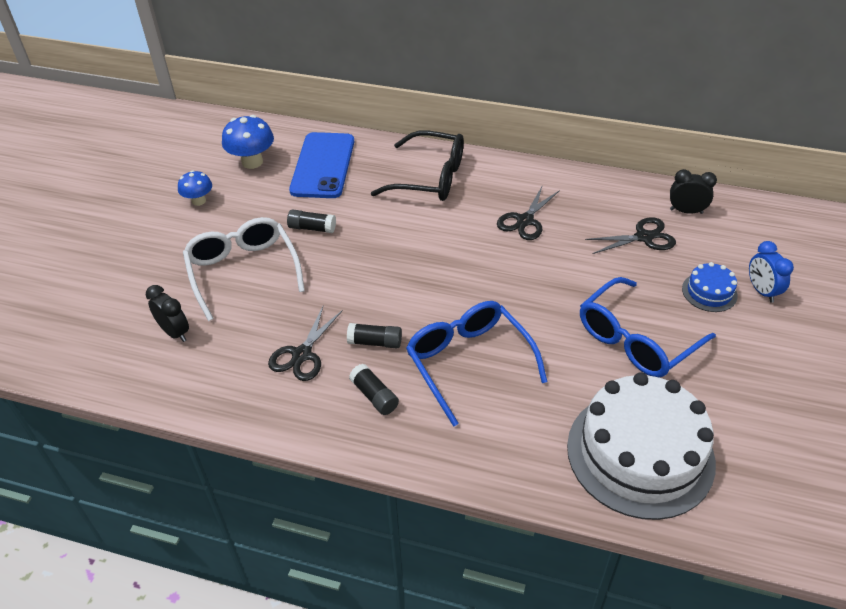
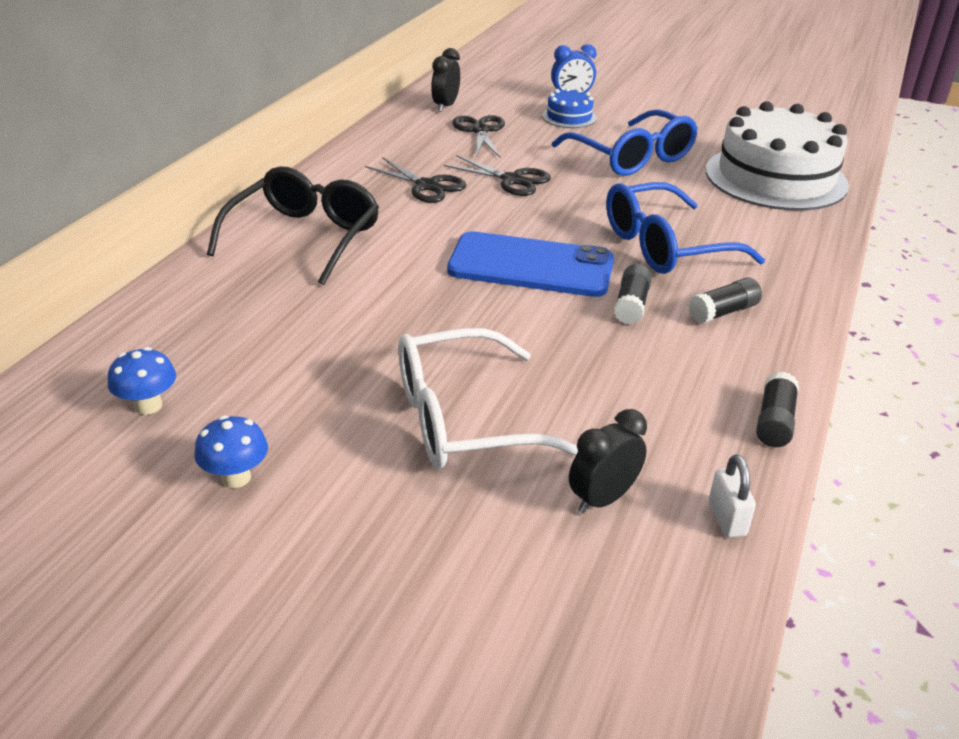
camera: 85 degrees left, 10 degrees down
blue mushroom [222,115,274,169] -> blue mushroom [108,347,176,415], size x0.63
black scissors [268,305,343,381] -> black scissors moved to [444,155,551,196]
black glue stick [287,209,336,233] -> black glue stick moved to [756,371,799,447]
blue phone [289,132,354,198] -> blue phone moved to [447,231,614,297]
none -> white padlock [709,454,756,537]

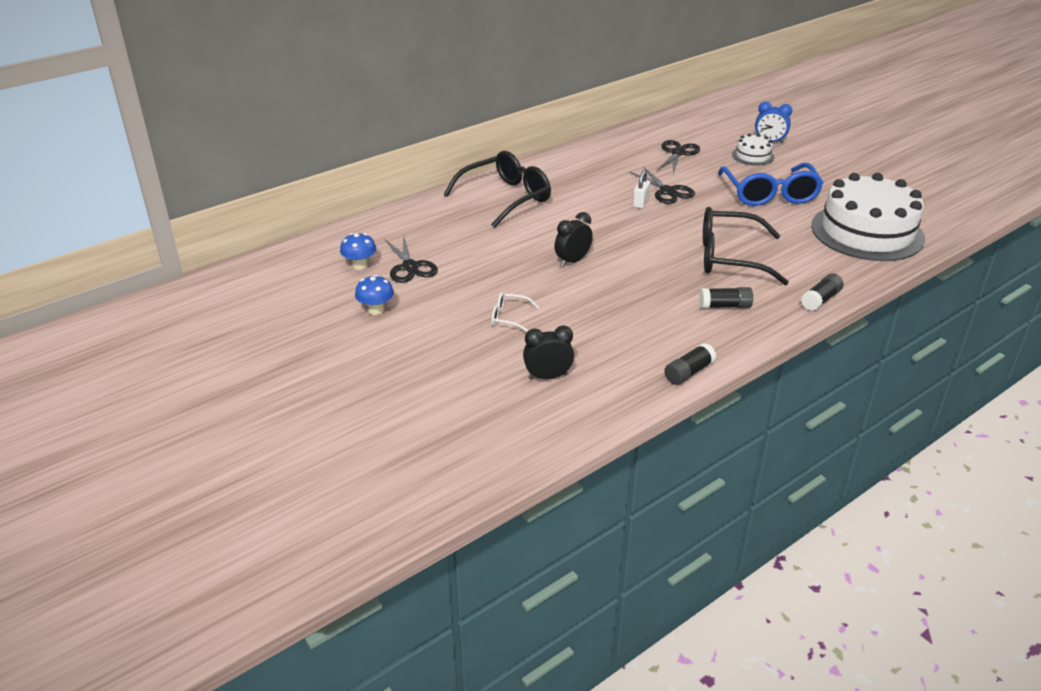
camera: 30 degrees right, 0 degrees up
black scissors [365,157,466,203] -> black scissors moved to [385,235,438,283]
white glasses [398,328,578,468] -> white glasses [491,292,539,332], size x0.45
black clock [431,48,460,112] -> black clock moved to [554,212,593,267]
blue phone [447,231,614,297] -> none
blue cake [542,87,597,128] -> white cake [732,133,774,166]
blue glasses [606,182,765,274] -> black glasses [703,207,789,285]
black glue stick [614,264,652,325] -> black glue stick moved to [801,273,844,311]
white padlock [709,454,756,537] -> white padlock moved to [633,170,650,208]

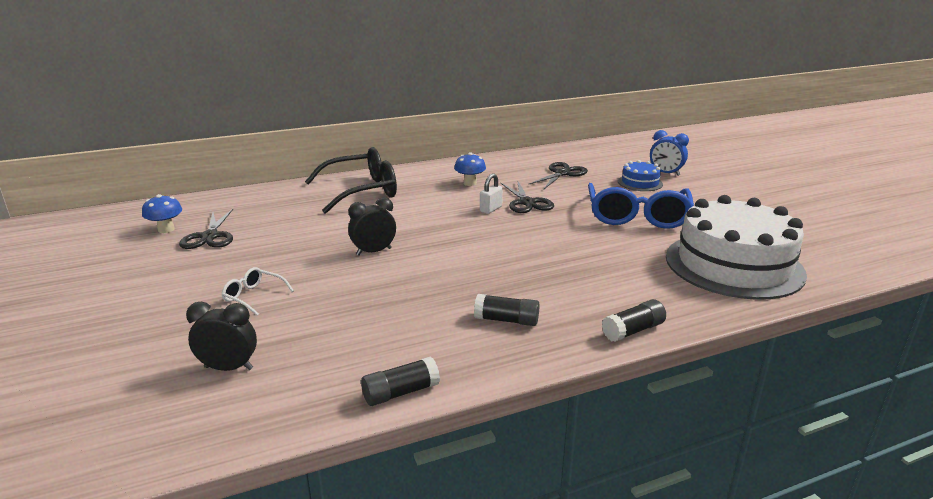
camera: 15 degrees right, 10 degrees down
blue mushroom [355,275,394,315] -> blue mushroom moved to [454,152,486,186]
black glasses [703,207,789,285] -> none
white cake [732,133,774,166] -> blue cake [618,160,663,191]

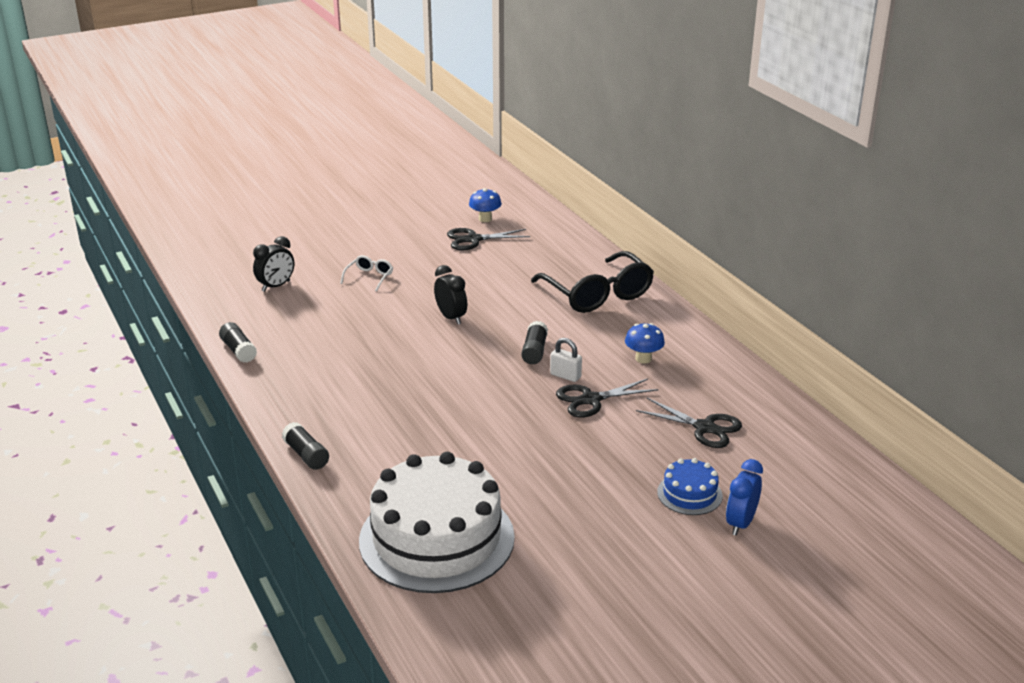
camera: 85 degrees right, 5 degrees up
black clock [186,301,257,371] -> black clock turned 45 degrees clockwise [253,236,294,292]
black glue stick [474,294,540,326] -> black glue stick moved to [521,321,548,364]
blue glasses [588,183,694,229] -> none

